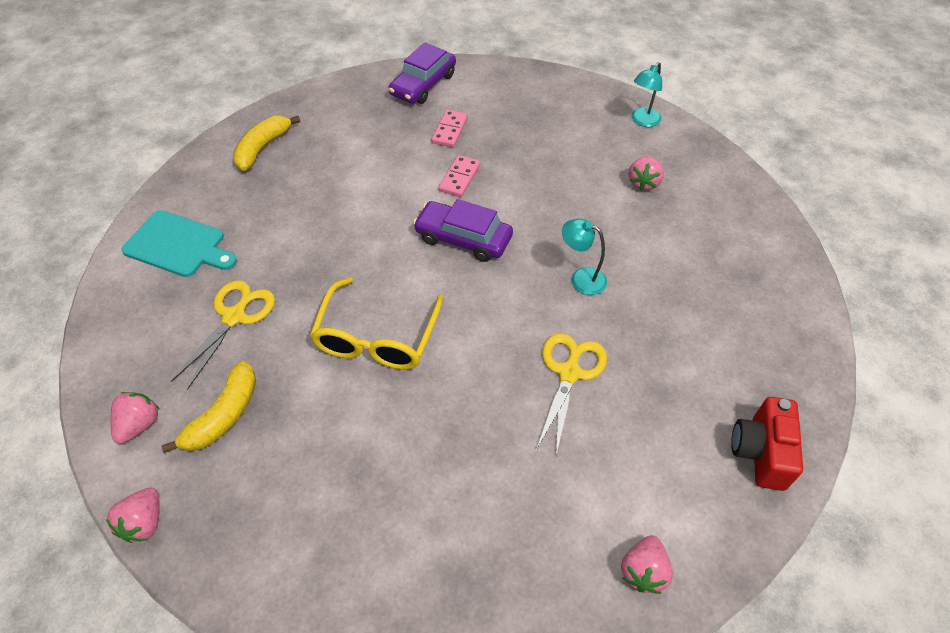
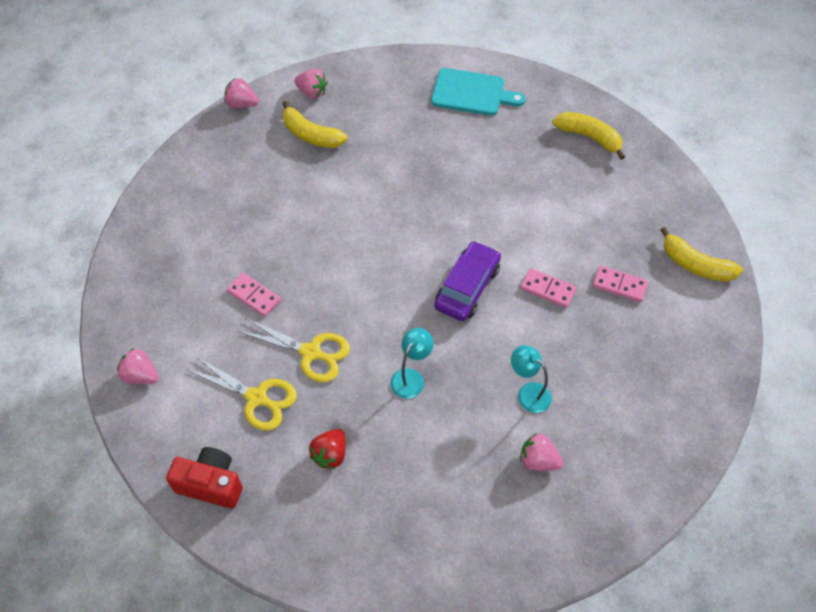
camera: 95 degrees right, 5 degrees up
turquoise cutting board [121,210,237,277] -> turquoise cutting board turned 105 degrees counterclockwise [431,68,526,116]
yellow scissors [170,280,275,390] -> yellow scissors moved to [186,356,297,431]
yellow glasses [310,277,443,370] -> none
purple car [389,43,456,104] -> yellow banana [660,227,743,282]
turquoise lamp [632,62,662,127] -> turquoise lamp moved to [511,345,552,413]
none -> pink domino [227,273,281,317]
none -> red strawberry [309,429,346,469]

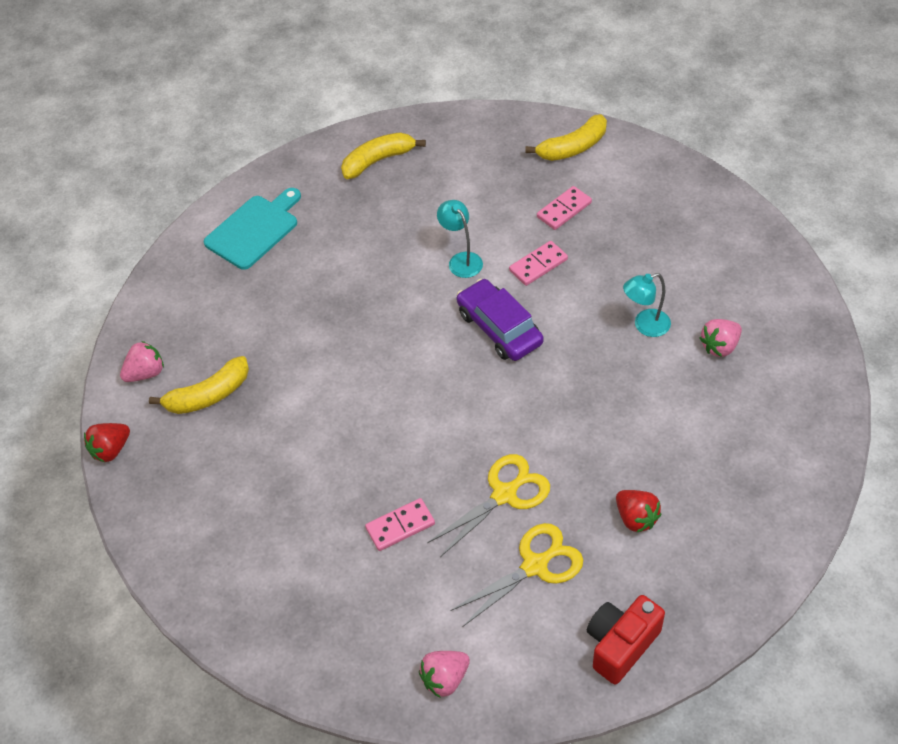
camera: 60 degrees left, 5 degrees down
pink strawberry [224,78,259,108] -> red strawberry [84,423,130,462]
turquoise lamp [391,328,434,399] -> turquoise lamp moved to [437,200,483,278]

